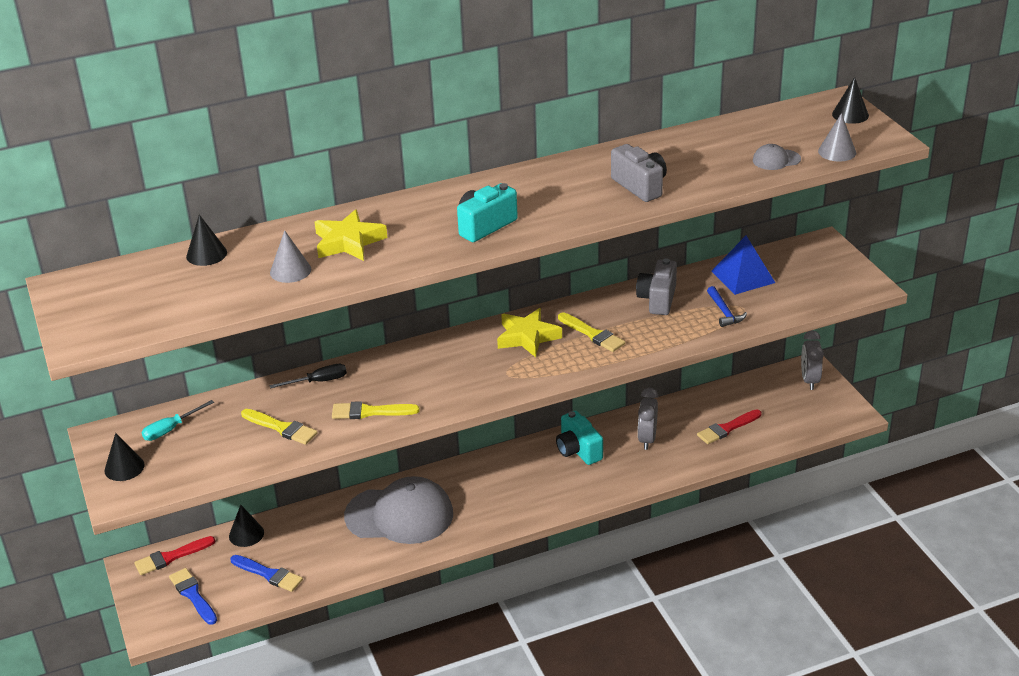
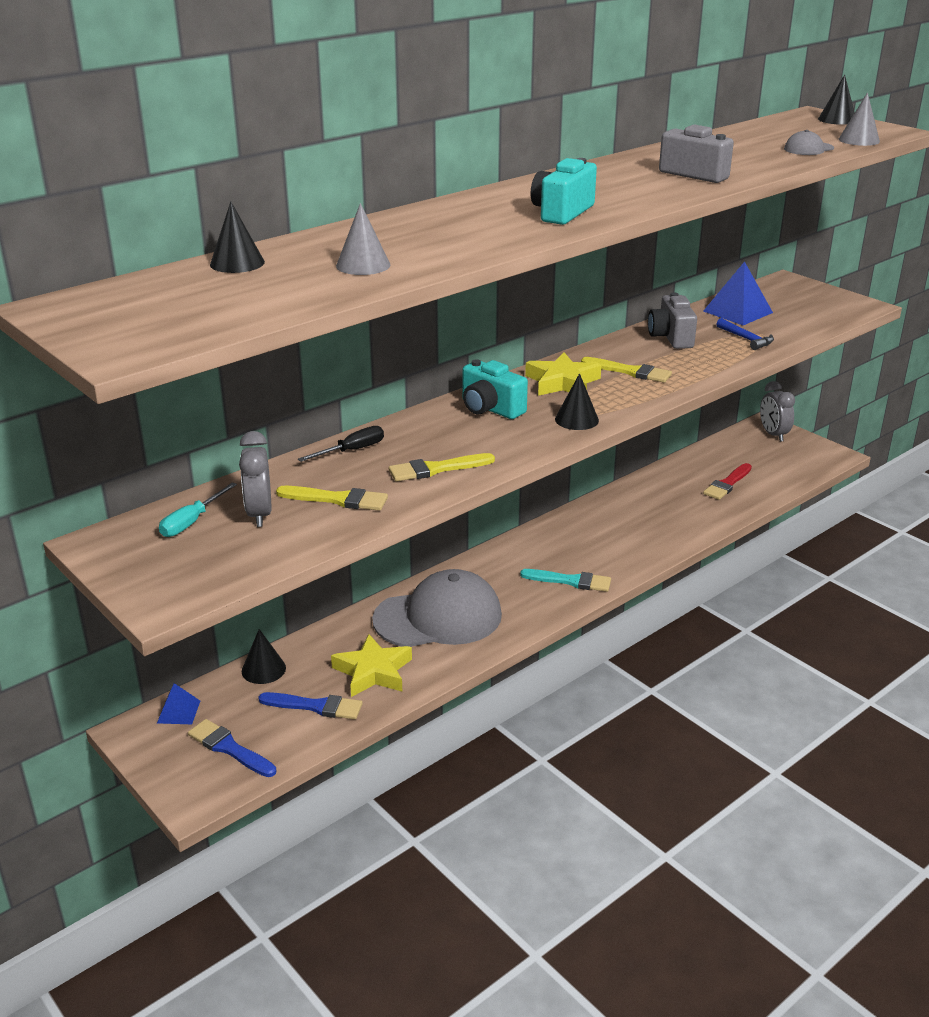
camera: 20 degrees left, 5 degrees down
black cone [104,433,145,481] -> black cone moved to [555,373,599,430]
red brush [134,536,215,575] -> blue pyramid [157,683,200,724]
yellow star [315,209,387,261] -> yellow star moved to [331,634,412,697]
turquoise camera [556,411,603,465] -> turquoise camera moved to [463,359,528,419]
grey clock [638,388,658,450] -> grey clock moved to [239,431,271,527]
none -> turquoise brush [520,569,611,592]

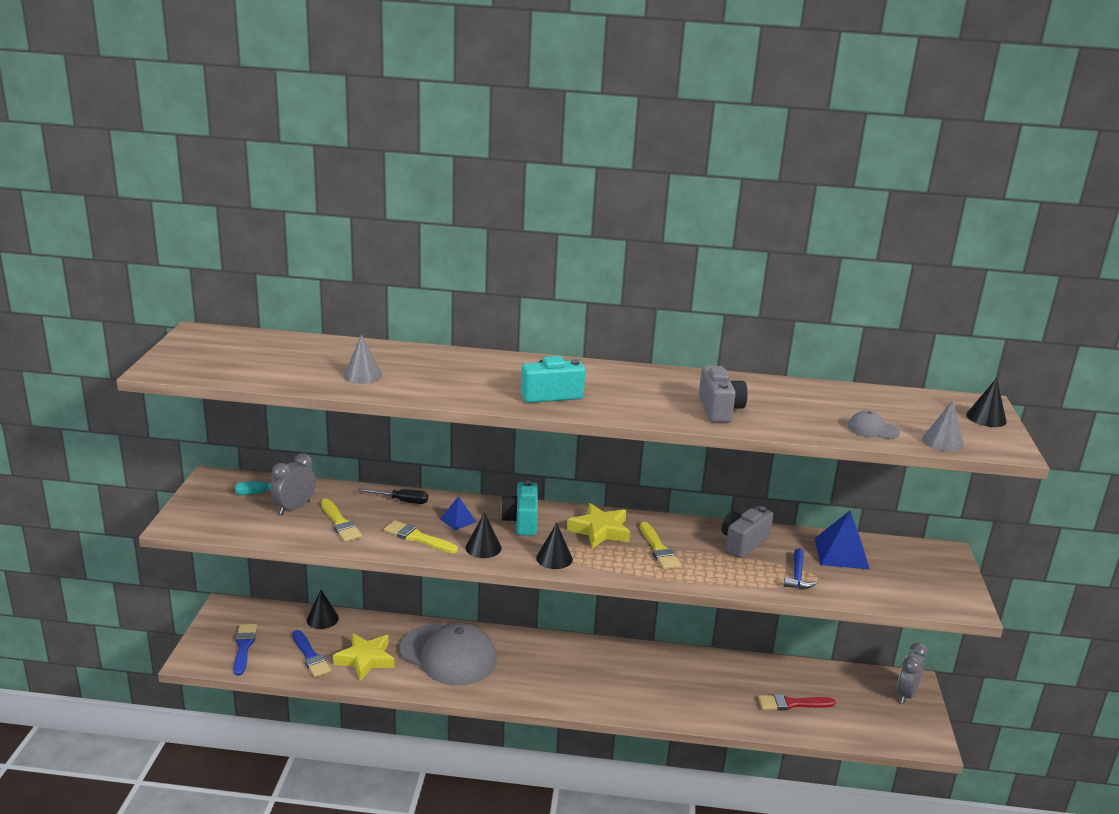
camera: 45 degrees right, 5 degrees down
blue pyramid [157,683,200,724] -> blue pyramid moved to [440,496,476,530]
black cone [210,201,265,273] -> black cone moved to [465,512,502,558]
turquoise brush [520,569,611,592] -> none

